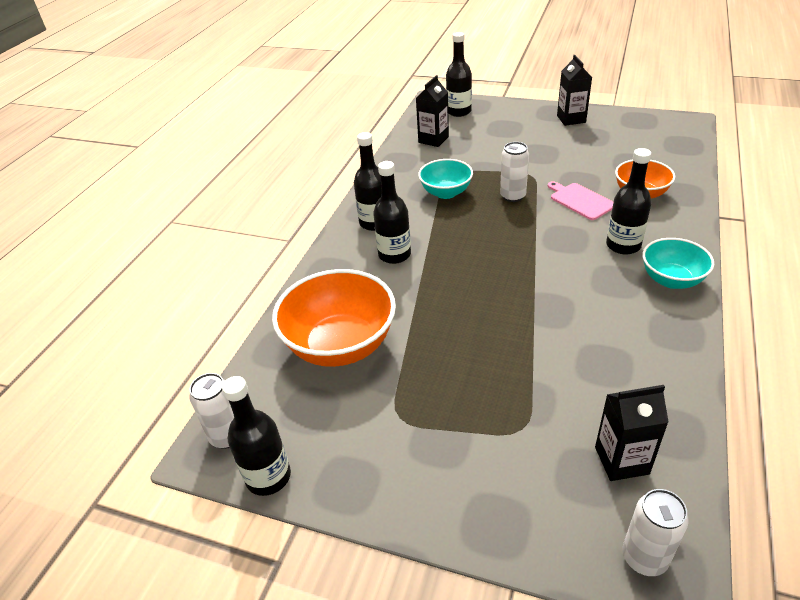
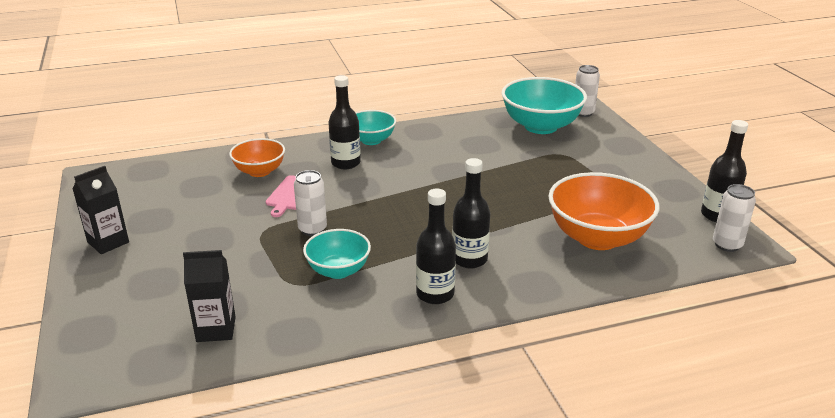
camera: 130 degrees left, 10 degrees down
black bottle [446,32,472,117] -> none
black carton [595,385,669,481] -> turquoise bowl [501,77,587,134]

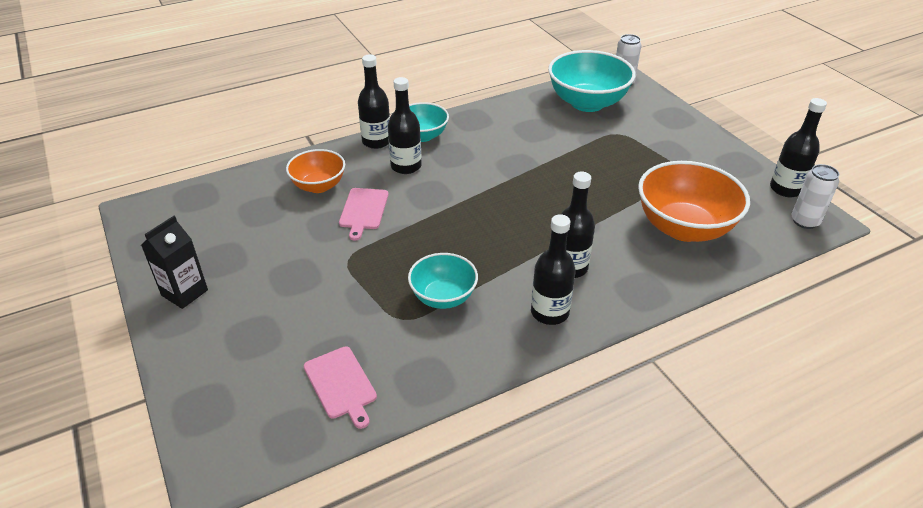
camera: 10 degrees left, 10 degrees up
black carton [183,250,236,342] -> pink cutting board [304,346,377,429]
white can [294,170,327,236] -> none
none -> black bottle [358,55,390,149]

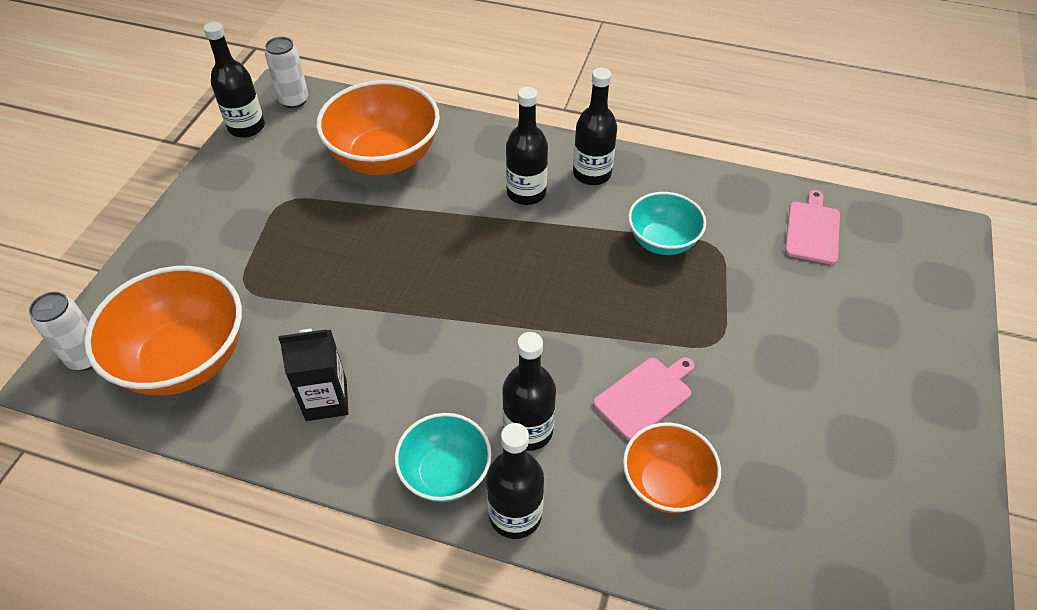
camera: 135 degrees left, 10 degrees up
black carton [141,216,208,309] -> black carton moved to [278,329,348,421]
turquoise bowl [548,50,636,112] -> orange bowl [84,266,242,396]

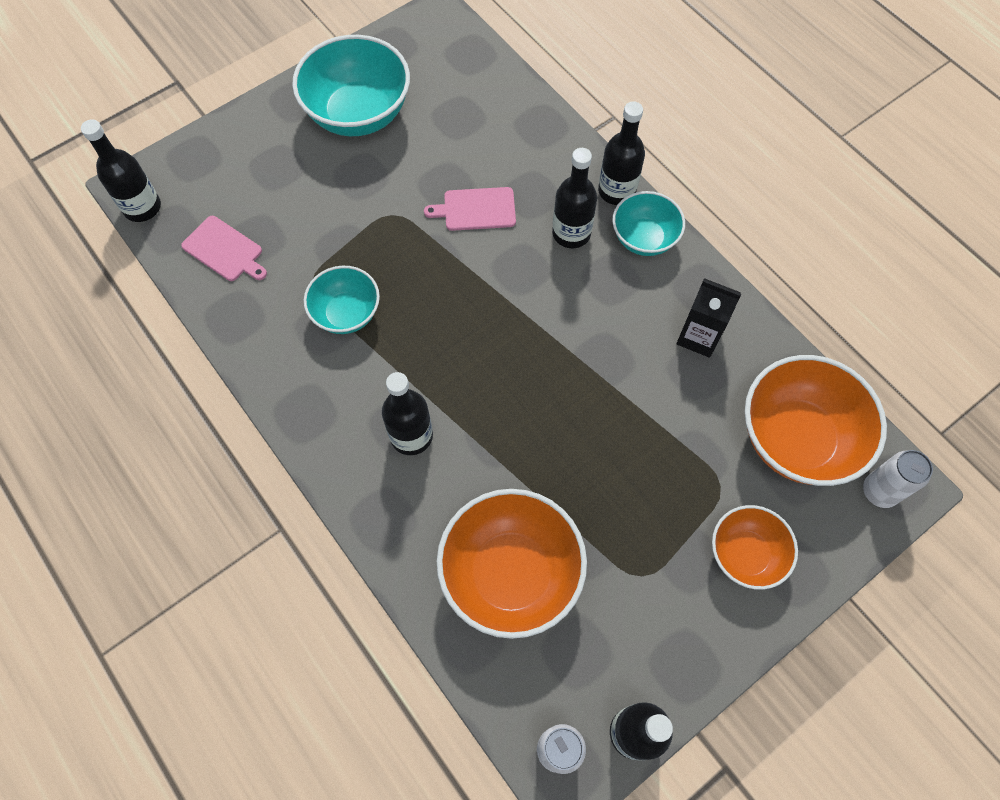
camera: 145 degrees left, 15 degrees up
black bottle [573,68,617,185] -> black bottle moved to [81,119,161,222]
orange bowl [623,423,721,513] -> orange bowl moved to [712,505,798,590]
pink cutting board [785,190,840,264] -> pink cutting board turned 105 degrees counterclockwise [181,216,267,281]
none -> turquoise bowl [292,35,410,136]

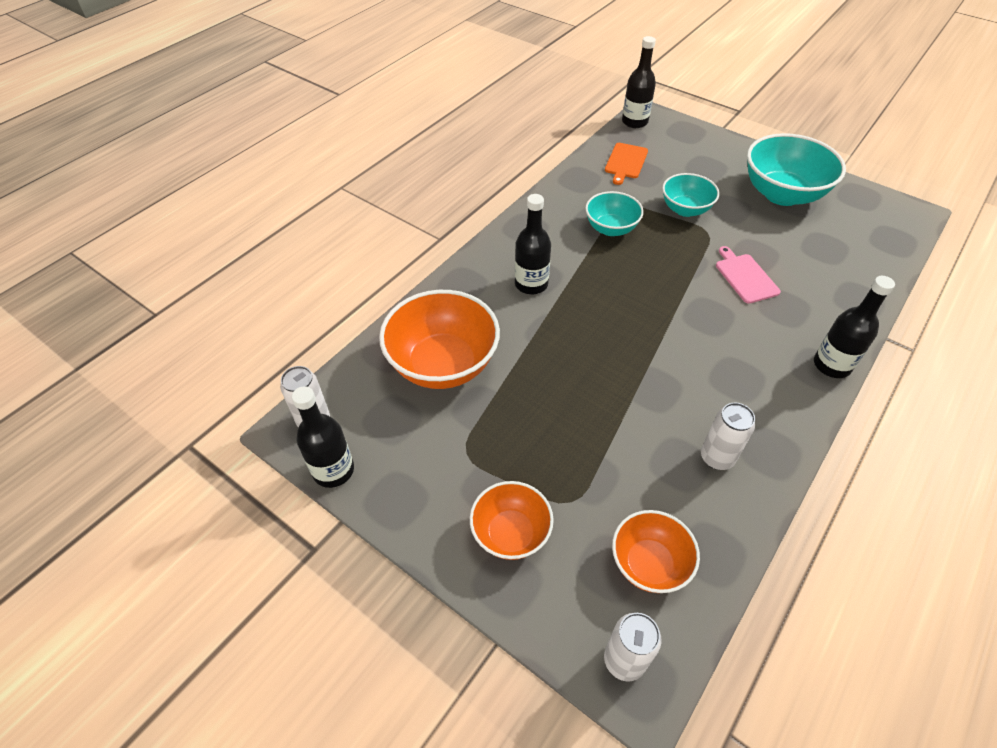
camera: 75 degrees right, 15 degrees down
pink cutting board [181,216,267,281] -> orange cutting board [605,143,648,185]
black bottle [552,148,597,248] -> none
turquoise bowl [612,191,685,256] -> turquoise bowl moved to [662,173,720,217]
black carton [676,278,741,358] -> white can [701,403,755,470]
orange bowl [745,355,887,486] -> orange bowl [612,510,700,593], size x0.59

